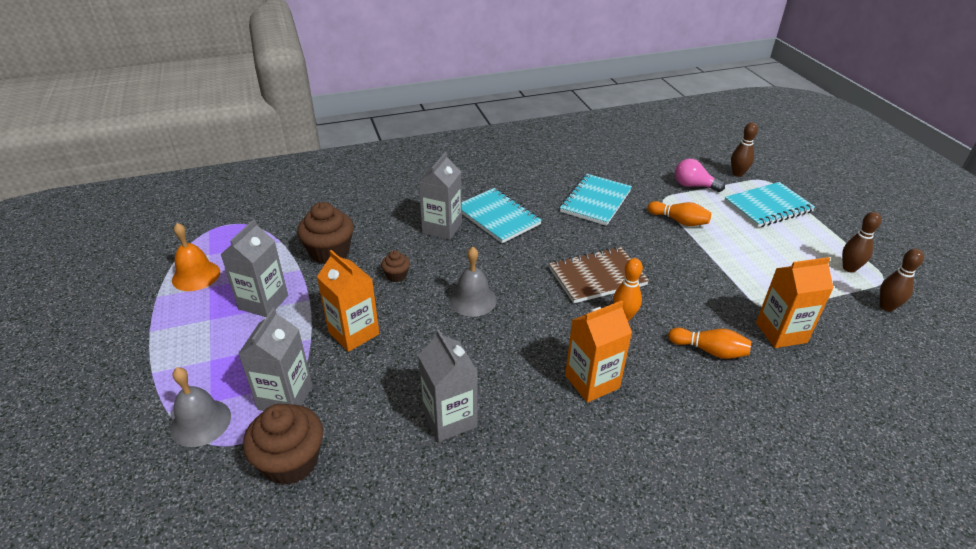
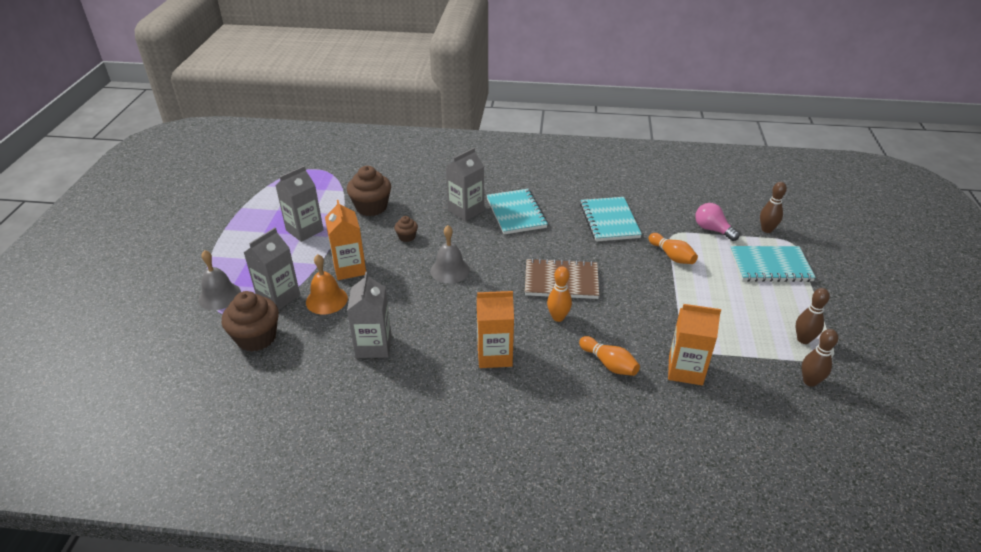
camera: 25 degrees right, 0 degrees up
orange bell [172,223,220,291] -> orange bell moved to [306,254,348,314]
turquoise notebook [560,174,632,226] -> turquoise notebook turned 60 degrees counterclockwise [580,197,642,241]

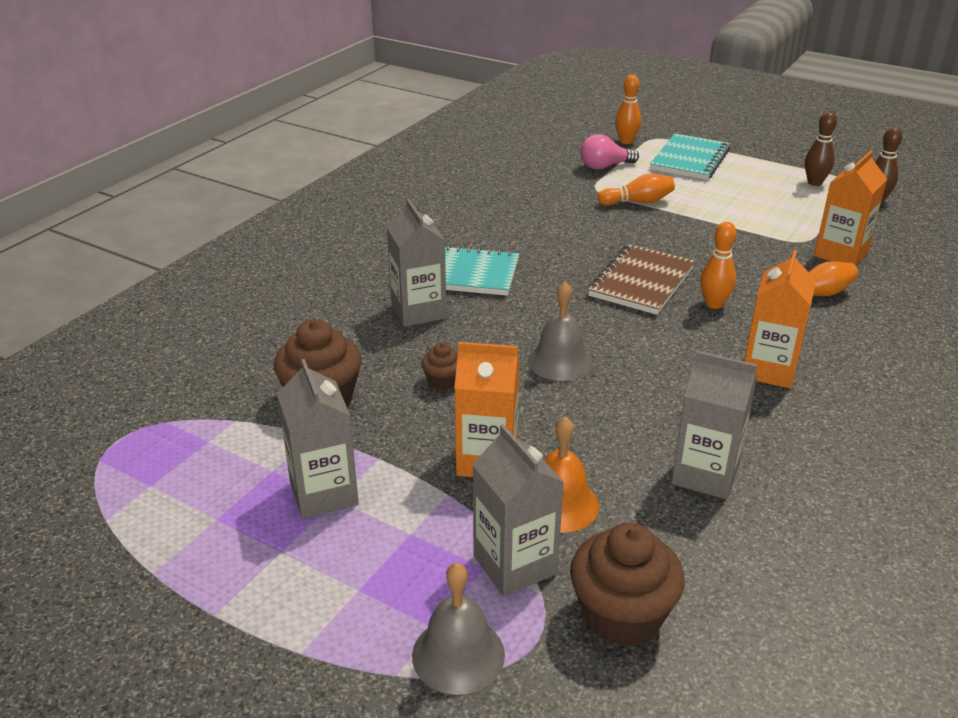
camera: 65 degrees left, 5 degrees down
turquoise notebook [580,197,642,241] -> none
brown bowling pin [760,182,787,233] -> orange bowling pin [615,75,641,144]

